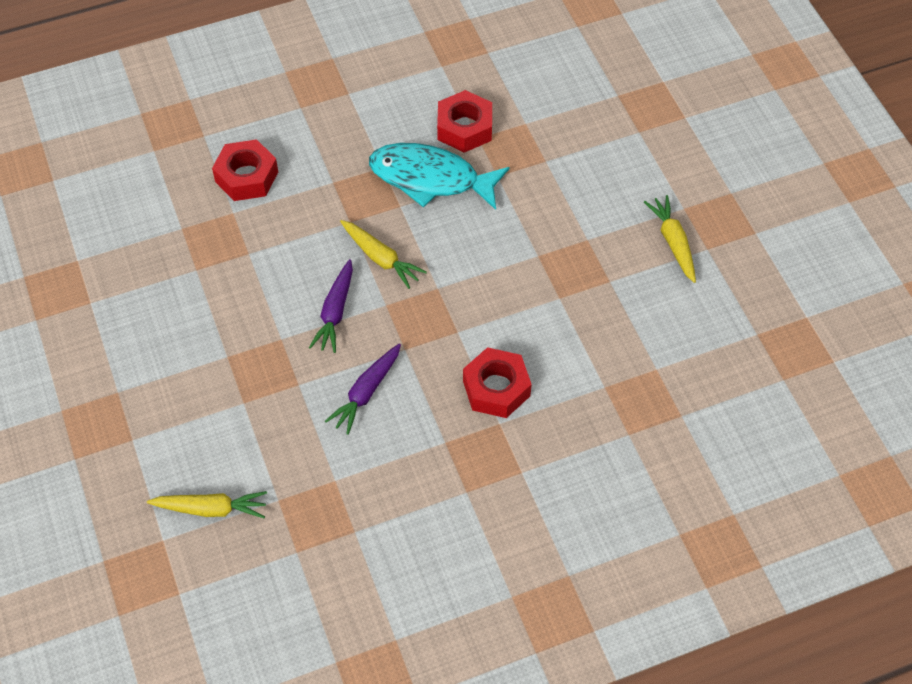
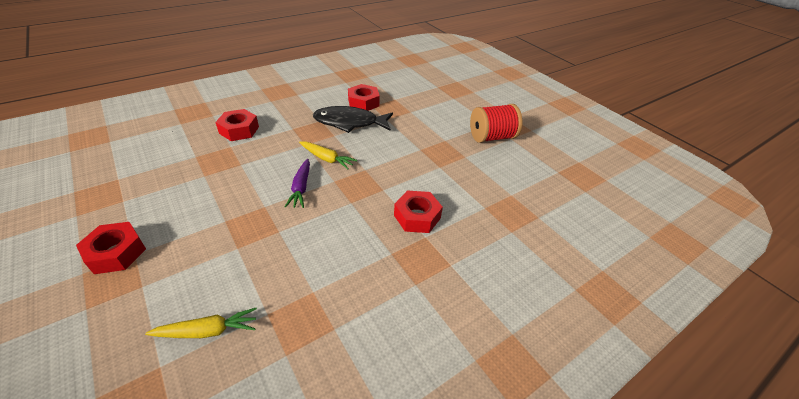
camera: 15 degrees left, 15 degrees down
purple carrot [325,344,401,435] -> none
turquoise fish [369,143,510,210] -> black fish [313,106,393,133]
yellow carrot [644,195,696,283] -> red spool [470,104,522,143]
none -> red nut [76,222,146,274]

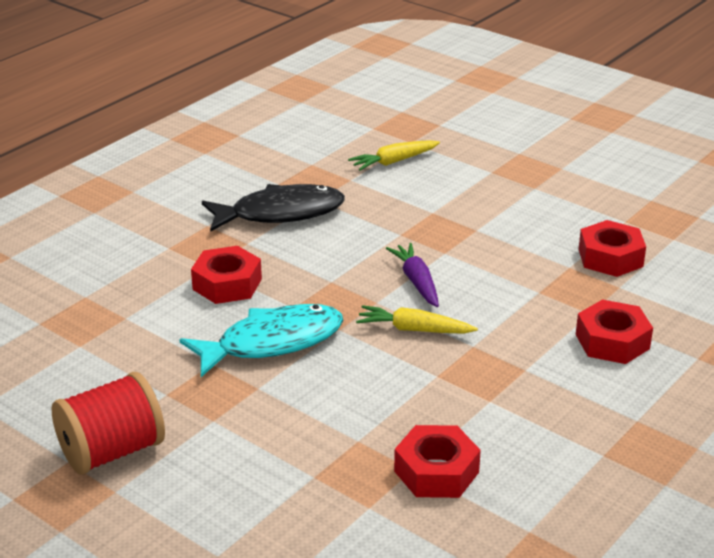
camera: 165 degrees right, 10 degrees down
red nut [76,222,146,274] -> red nut moved to [579,220,646,277]
black fish [313,106,393,133] -> black fish moved to [202,184,345,232]
none -> turquoise fish [179,304,344,377]

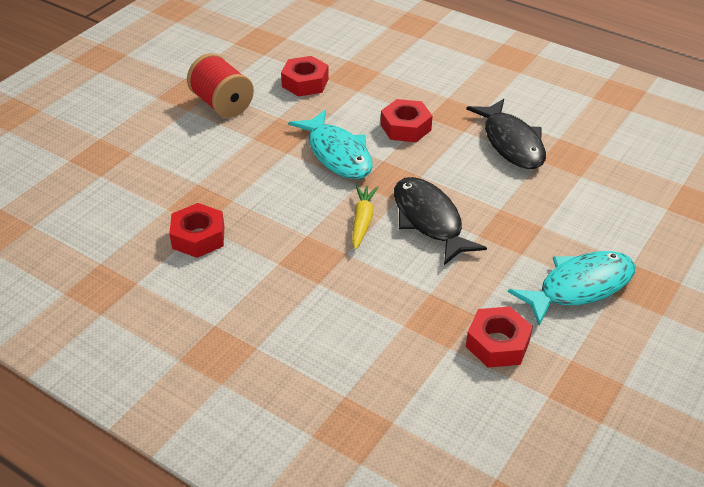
camera: 85 degrees right, 10 degrees up
yellow carrot [348,140,440,171] -> none
purple carrot [386,243,439,307] -> black fish [394,177,487,265]
red nut [576,299,653,364] -> red nut moved to [281,56,329,97]
none -> turquoise fish [508,251,635,325]

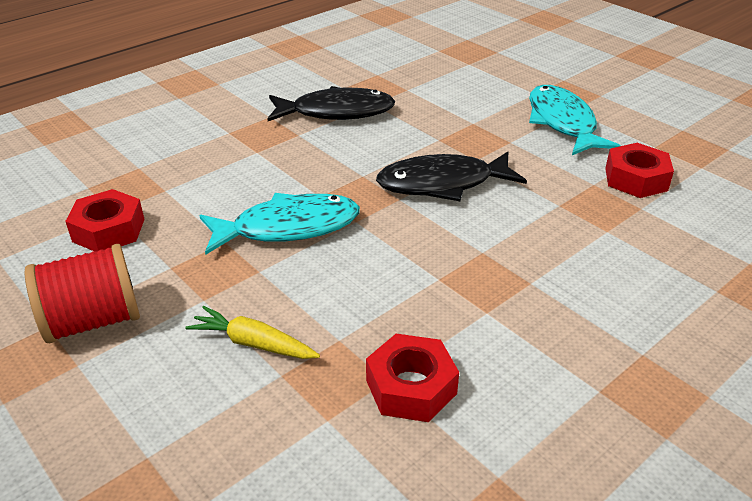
camera: 75 degrees left, 5 degrees down
yellow carrot [352,185,378,250] -> yellow carrot moved to [185,306,320,359]
red nut [381,99,432,142] -> none

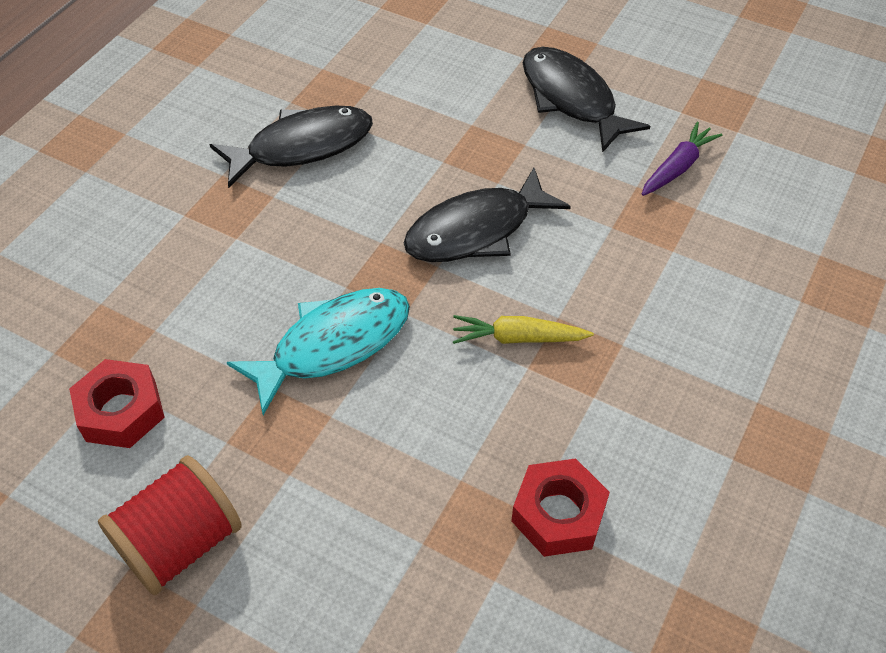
camera: 20 degrees left, 15 degrees up
yellow carrot [185,306,320,359] -> yellow carrot moved to [453,315,594,344]
turquoise fish [529,85,621,155] -> black fish [523,47,651,153]
red nut [605,143,674,198] -> purple carrot [642,122,722,196]

